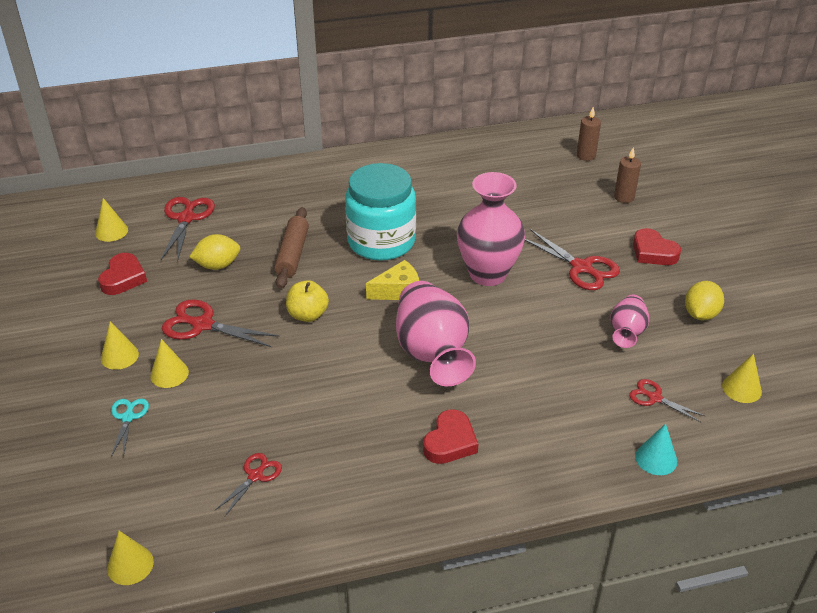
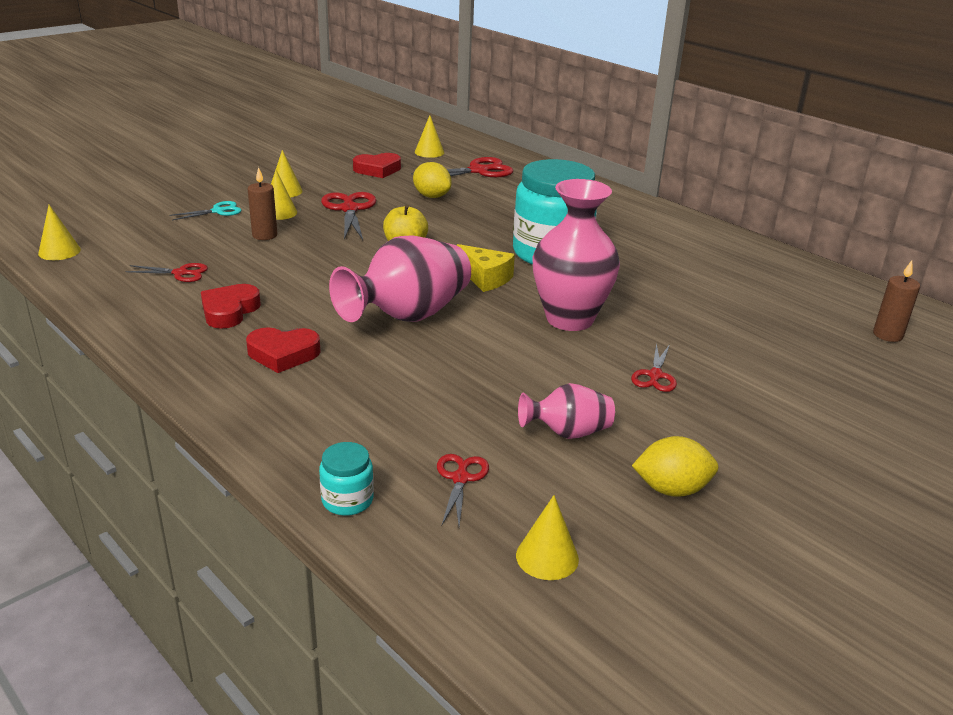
camera: 60 degrees right, 10 degrees down
brown rolling pin [274,207,309,289] -> none
red scissors [525,229,620,290] -> red scissors [631,343,677,392], size x0.59
brown candle [614,148,641,203] -> brown candle moved to [248,167,277,240]
red heart [633,228,681,265] -> red heart moved to [201,284,261,329]
turquoise cone [635,423,677,475] -> turquoise jar [319,442,374,516]

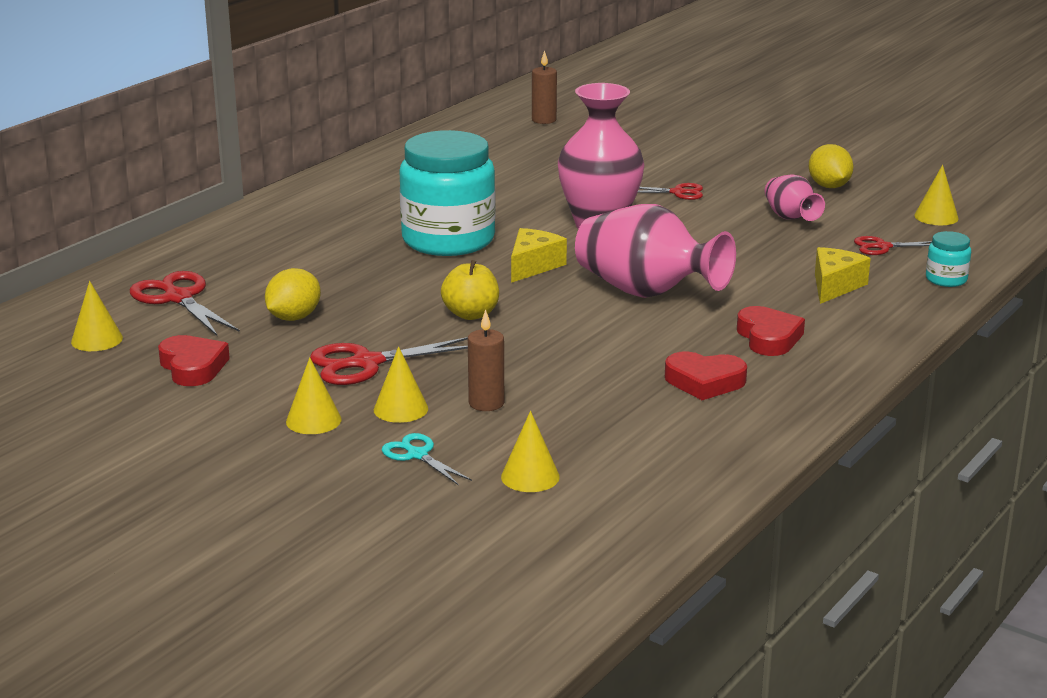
camera: 100 degrees left, 5 degrees down
yellow cone [38,205,81,260] -> yellow cone moved to [501,411,560,492]
red scissors [125,263,208,282] -> none
none -> yellow cheese [815,247,871,304]

